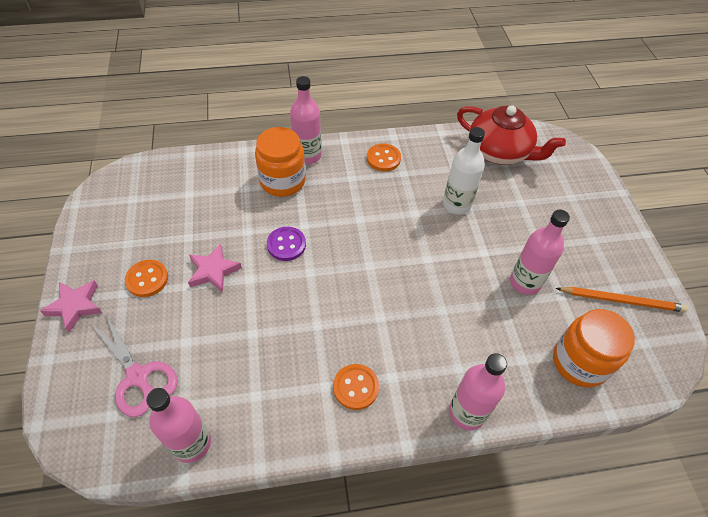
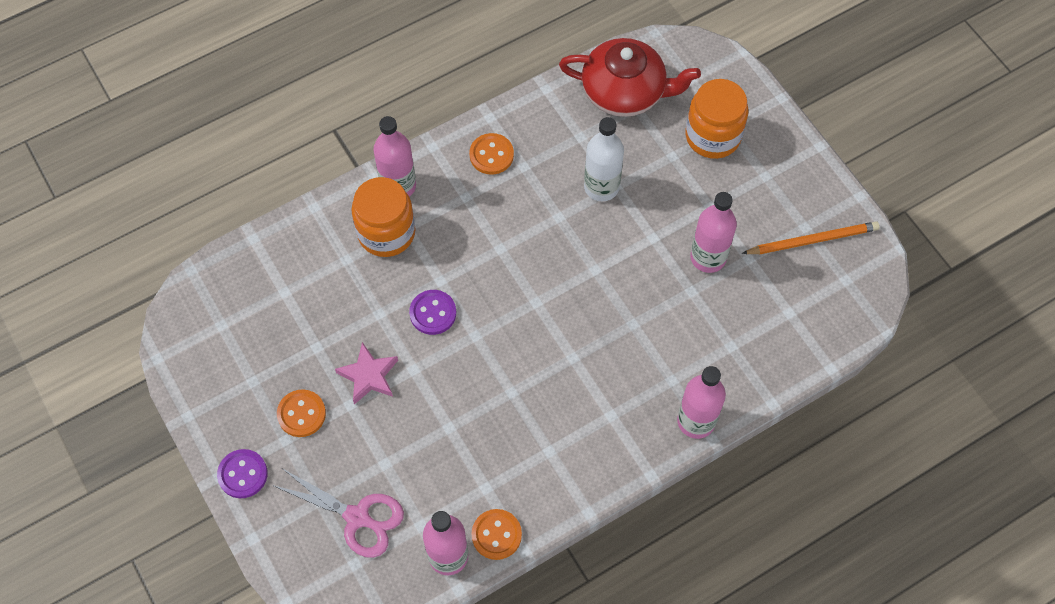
camera: 20 degrees left, 10 degrees up
pink star [40,280,102,333] -> purple button [217,449,268,498]
orange button [333,364,379,410] -> orange button moved to [471,509,522,560]
orange jar [553,309,635,388] -> orange jar moved to [685,79,748,159]

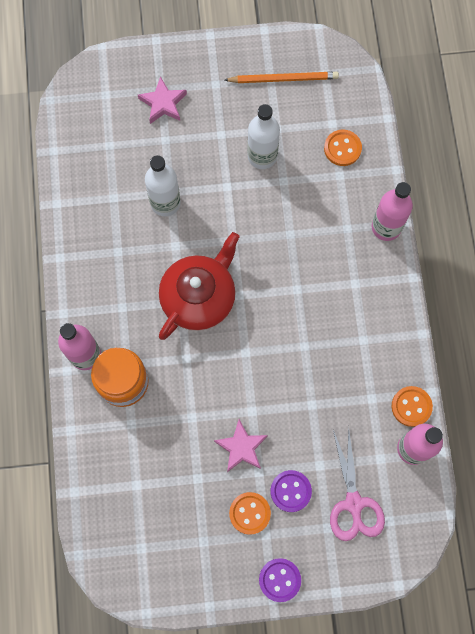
camera: 65 degrees left, 10 degrees up
pink scissors [272,468,404,558] -> pink scissors turned 120 degrees clockwise [330,426,385,541]
purple button [409,290,456,335] -> purple button moved to [271,470,312,512]
orange button [469,133,514,175] -> orange button moved to [324,130,362,166]
red teapot [559,38,701,117] -> red teapot moved to [159,232,240,340]
orange jar [685,79,748,159] -> pink star [138,76,187,124]
pink bottle [690,192,737,273] -> white bottle [247,104,280,169]
orange pencil [742,221,880,255] -> orange pencil turned 75 degrees clockwise [225,72,339,83]

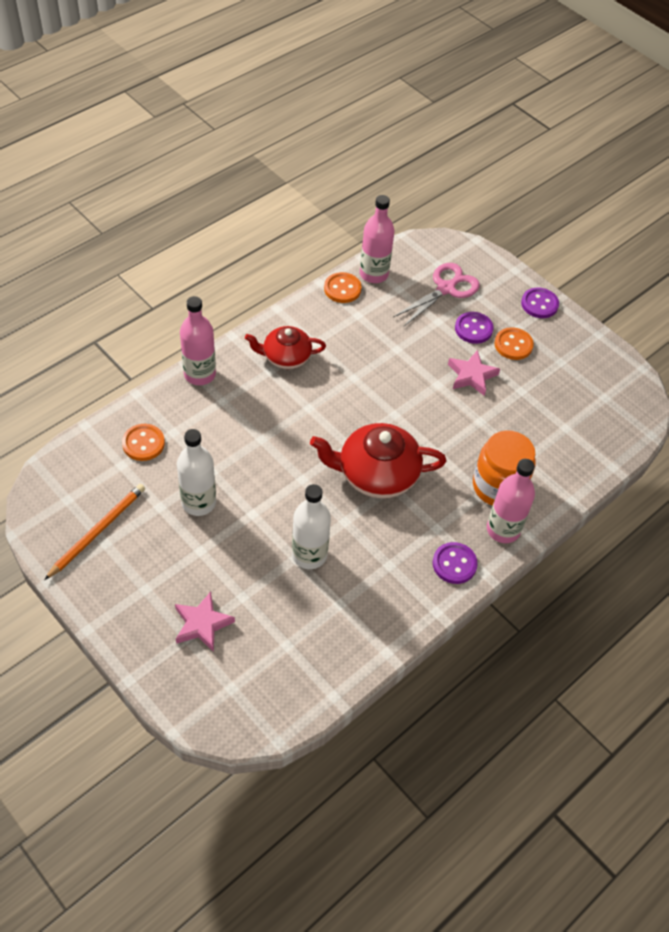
camera: 130 degrees left, 20 degrees down
orange pencil [225,72,339,83] -> orange pencil turned 75 degrees clockwise [44,484,145,580]
none -> red teapot [245,326,326,369]
none -> purple button [433,542,478,584]

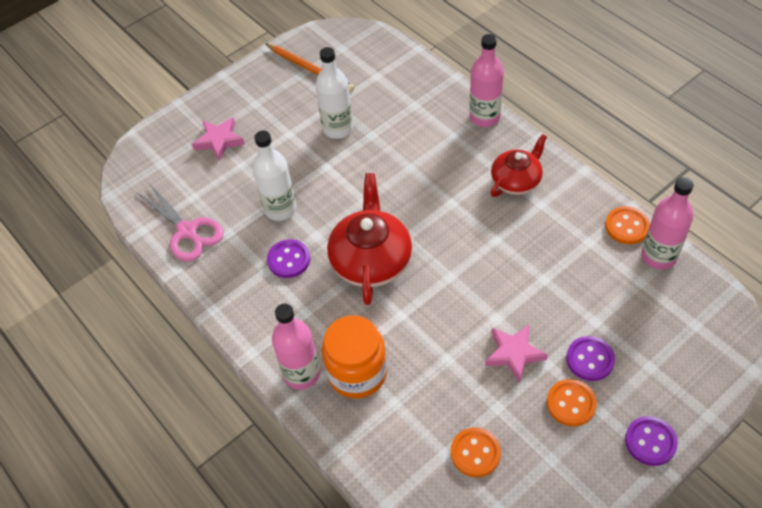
camera: 100 degrees right, 0 degrees up
orange button [122,424,165,461] -> orange button moved to [451,427,501,477]
red teapot [245,326,326,369] -> red teapot turned 45 degrees clockwise [491,134,547,197]
pink scissors [393,263,480,326] -> pink scissors moved to [136,183,224,261]
purple button [433,542,478,584] -> purple button moved to [267,239,310,278]

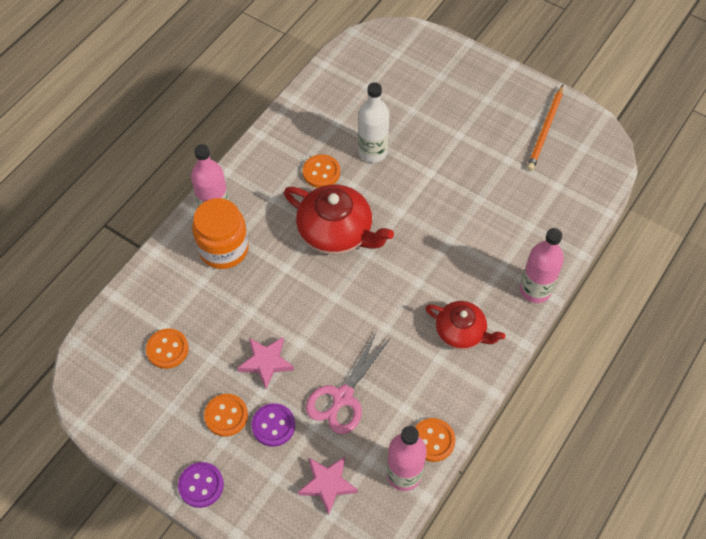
camera: 70 degrees right, 5 degrees up
pink scissors [136,183,224,261] -> pink scissors moved to [306,332,390,434]
pink star [192,117,245,161] -> pink star moved to [298,456,358,515]
purple button [267,239,310,278] -> orange button [303,155,340,188]
white bottle [315,47,353,139] -> none
red teapot [327,173,412,305] -> red teapot turned 45 degrees clockwise [284,185,394,255]

